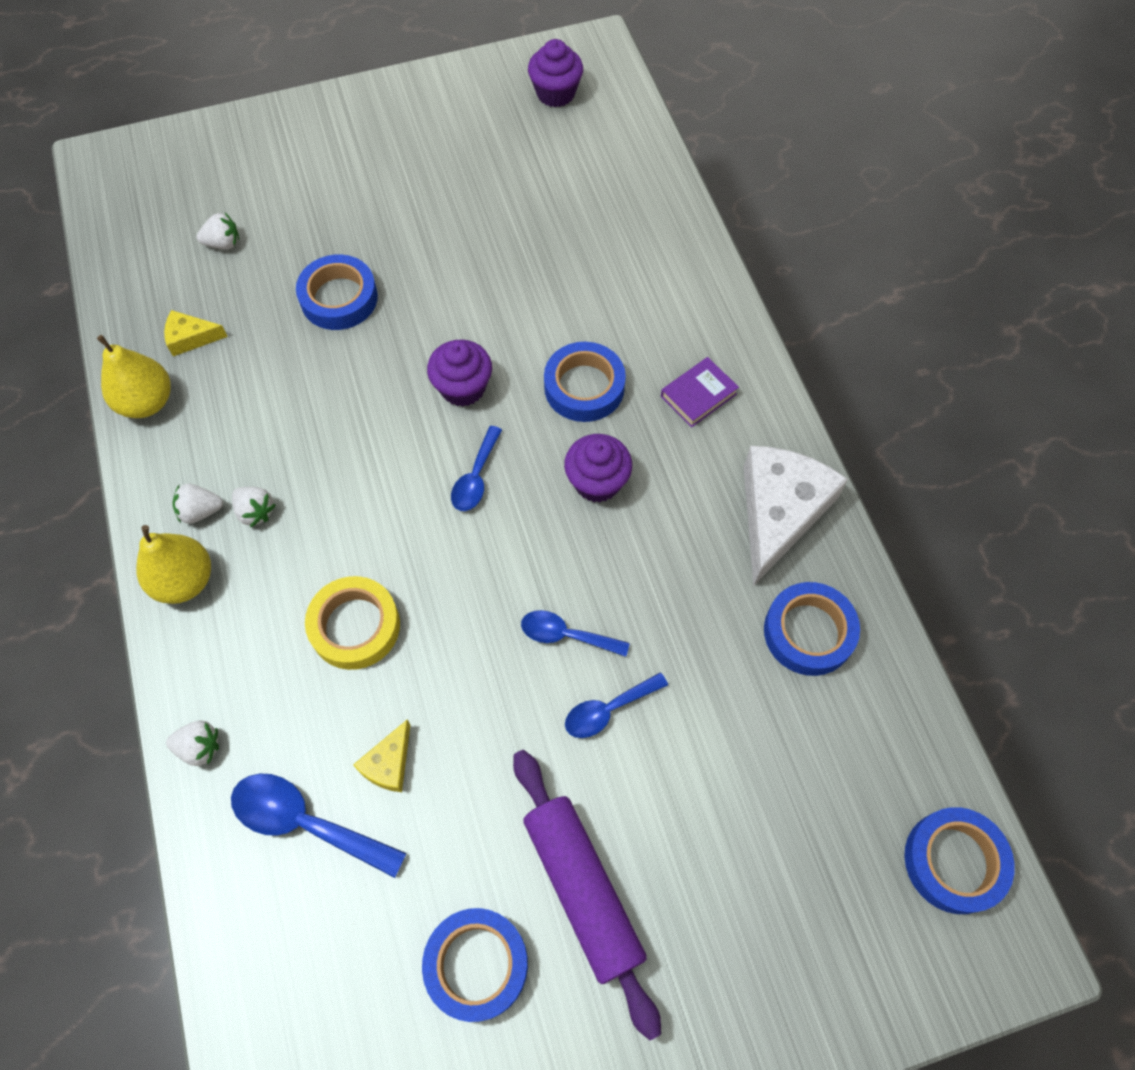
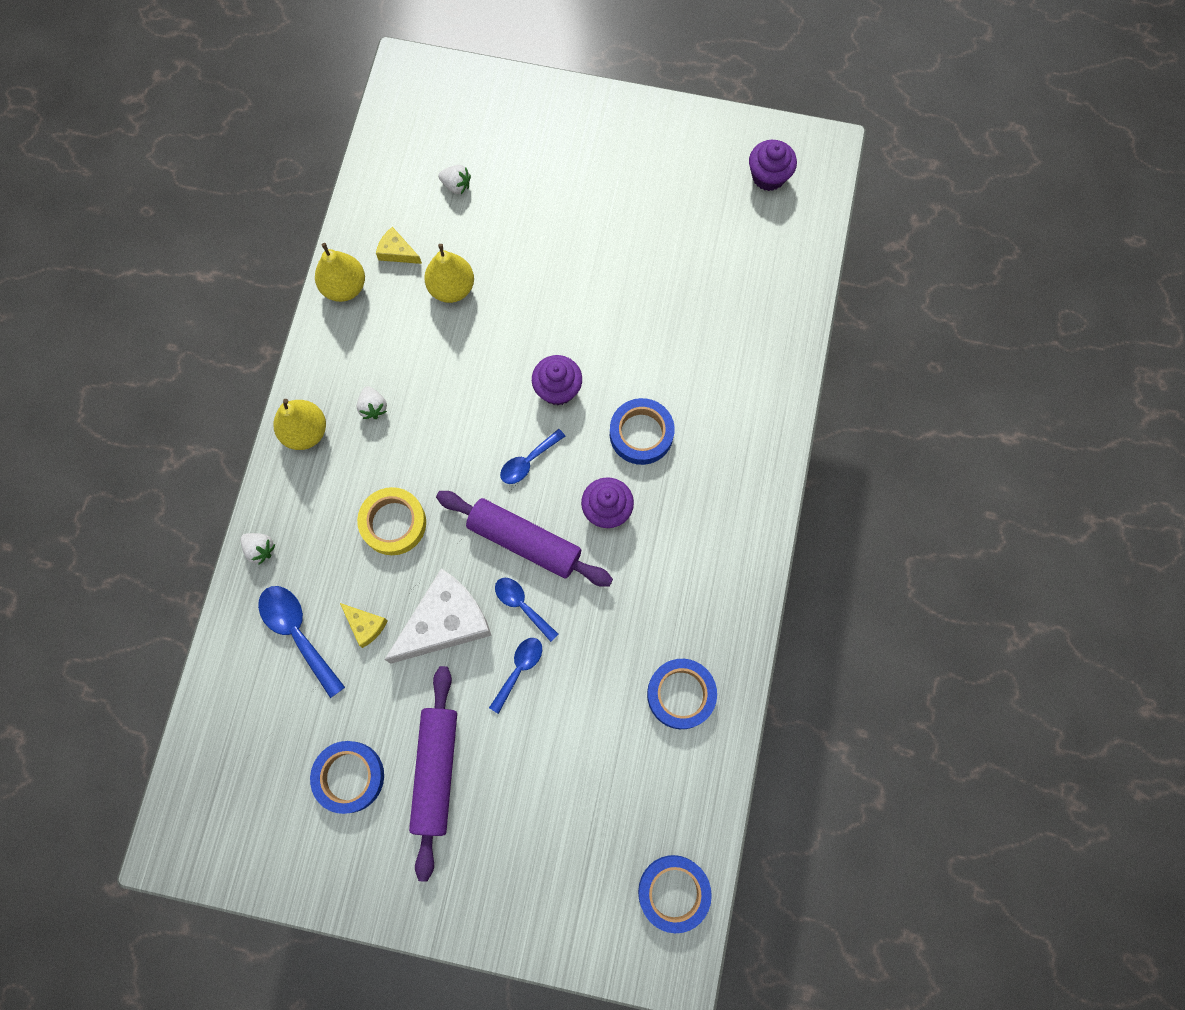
camera: 30 degrees right, 10 degrees up
white strawberry [173,484,223,524] -> none
blue tape [296,254,378,330] -> none
yellow cheese [353,719,410,792] -> yellow cheese turned 105 degrees counterclockwise [340,603,388,648]
blue spoon [565,672,668,738] -> blue spoon turned 120 degrees clockwise [489,638,542,714]
purple book [661,357,739,428] -> none
white cheese [744,446,848,586] -> white cheese moved to [384,568,492,664]
none -> yellow pear [424,244,474,303]
none -> purple rolling pin [436,491,613,587]

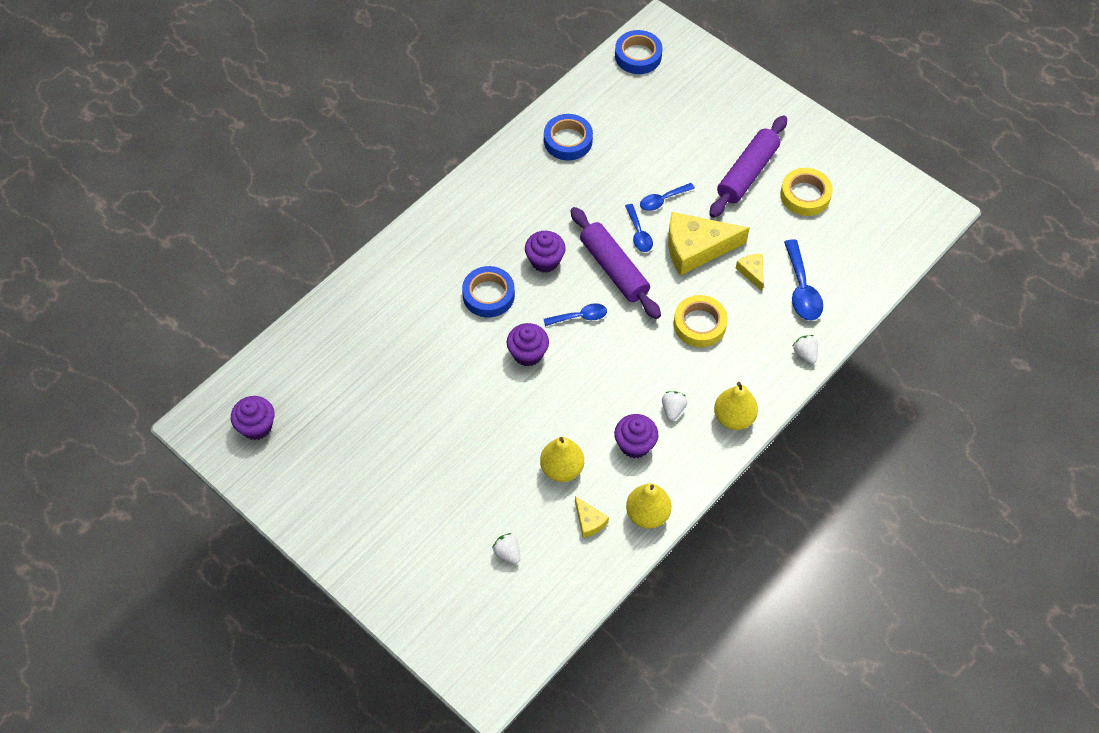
camera: 150 degrees left, 15 degrees down
blue tape [310,741,384,814] -> yellow tape [780,168,833,216]
white cheese [384,568,492,664] -> yellow cheese [668,212,750,276]
none -> purple cupcake [614,414,658,458]

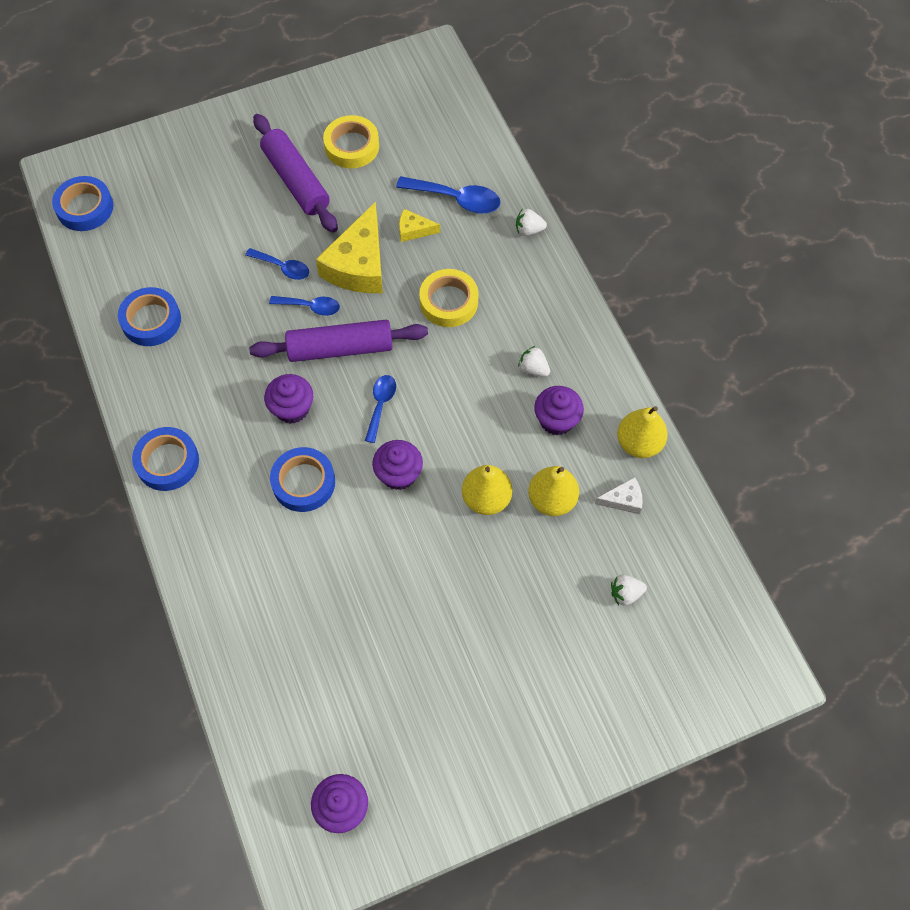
camera: 65 degrees left, 5 degrees up
yellow cheese [575,496,609,538] -> white cheese [595,477,643,514]
blue spoon [640,183,695,211] -> blue spoon turned 60 degrees counterclockwise [245,248,309,280]
yellow pear [714,382,758,430] -> yellow pear moved to [462,465,512,515]
none -> blue tape [132,427,199,491]

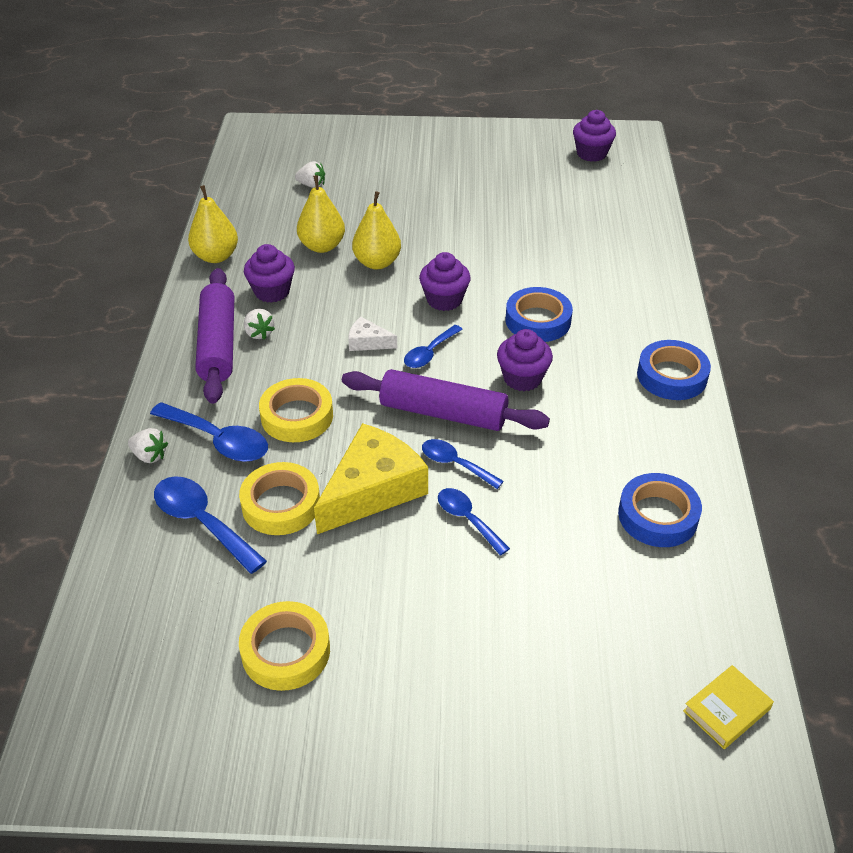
camera: 155 degrees left, 20 degrees down
blue tape [52,176,113,231] -> yellow book [683,665,774,749]
purple rolling pin [253,114,338,233] -> purple rolling pin moved to [195,268,234,404]
yellow cheese [399,209,440,242] -> yellow tape [239,462,320,535]
white cheese [595,477,643,514] -> white cheese moved to [348,317,397,351]
none -> blue spoon [150,402,268,462]

